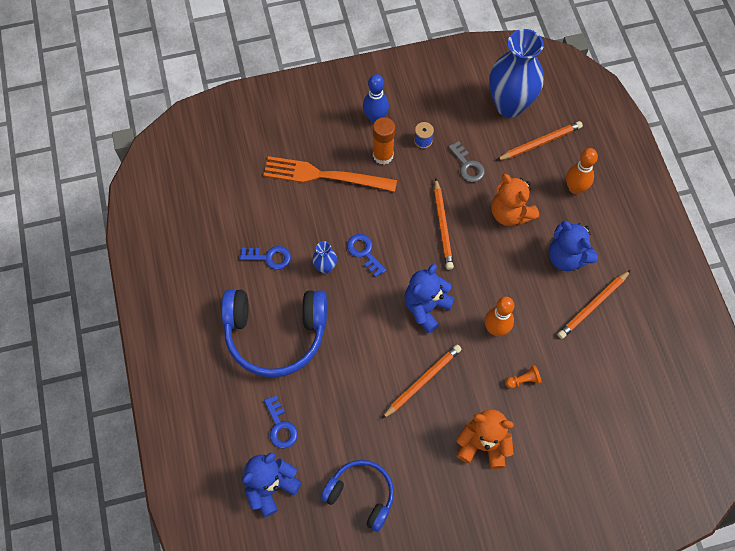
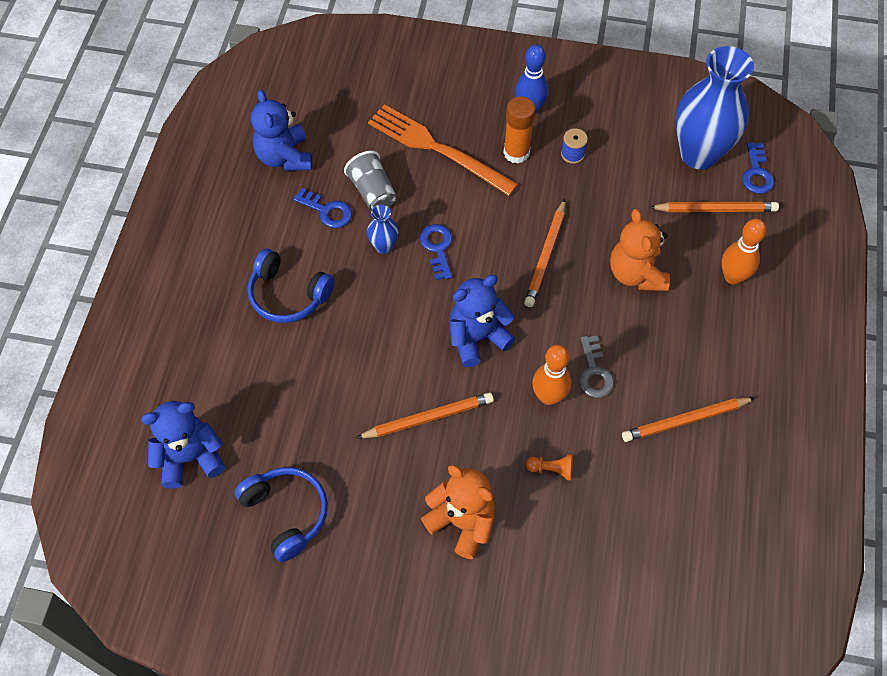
camera: 25 degrees right, 5 degrees down
blue headphones [221,289,327,378] -> blue headphones [247,249,334,323], size x0.61
blue key [264,395,298,448] -> blue key moved to [742,142,774,194]
grey key [449,141,485,182] -> grey key moved to [579,336,614,398]
blue teddy bear [549,221,598,271] -> blue teddy bear moved to [251,90,312,171]
none -> grey cup [344,151,397,211]

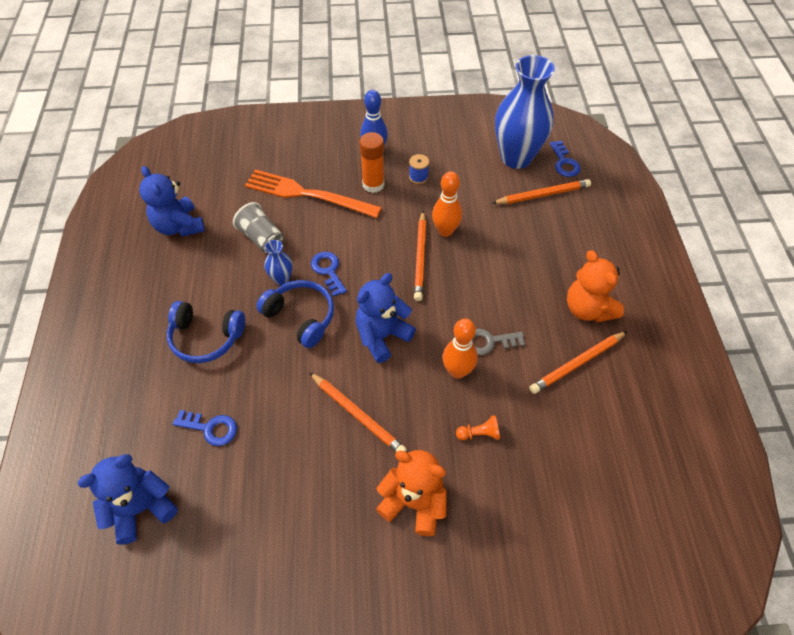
camera: 15 degrees left, 5 degrees down
blue headphones [234,467,328,562] -> blue headphones moved to [256,280,334,348]
blue key [293,188,352,228] -> blue key moved to [173,410,237,446]
orange pencil [356,392,494,438] -> orange pencil turned 75 degrees clockwise [309,372,407,452]
grey key [579,336,614,398] -> grey key turned 105 degrees clockwise [472,328,525,355]
orange teddy bear [610,209,670,291] -> orange teddy bear moved to [567,250,624,322]
orange bowling pin [721,219,766,284] -> orange bowling pin moved to [432,171,462,237]

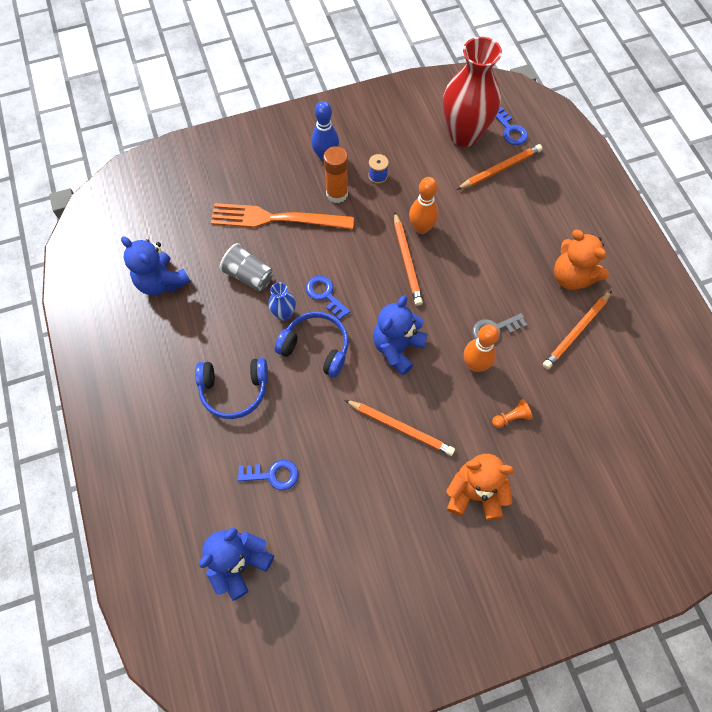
camera: 15 degrees left, 10 degrees up
blue vase [495,55,555,169] -> red vase [443,37,502,147]

